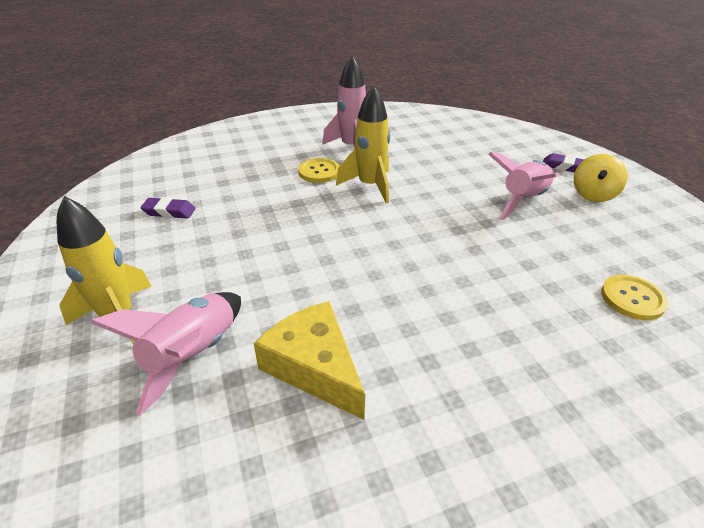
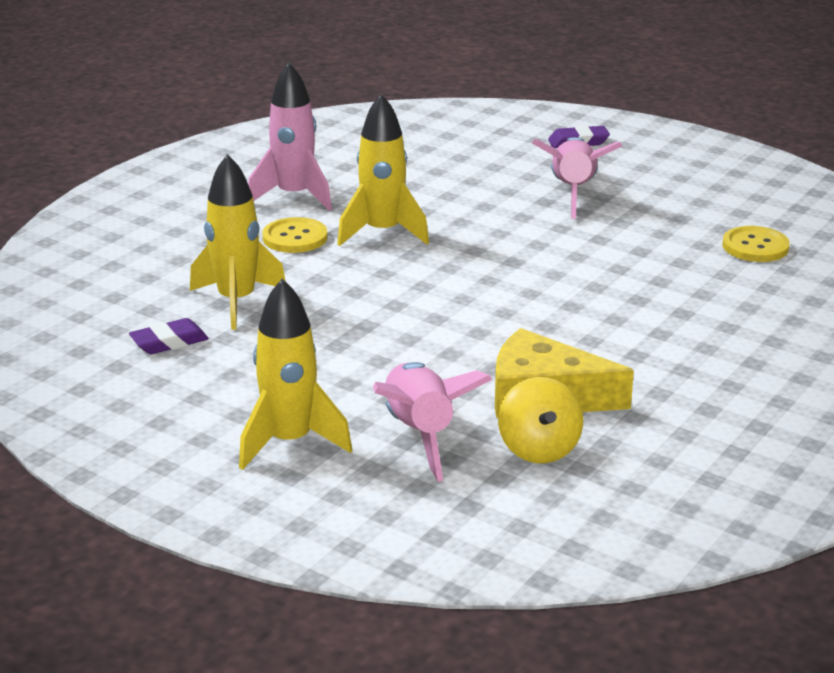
camera: 35 degrees left, 10 degrees down
yellow spinning top [574,154,627,202] -> yellow spinning top moved to [498,377,583,463]
none -> yellow rocket [190,154,285,330]

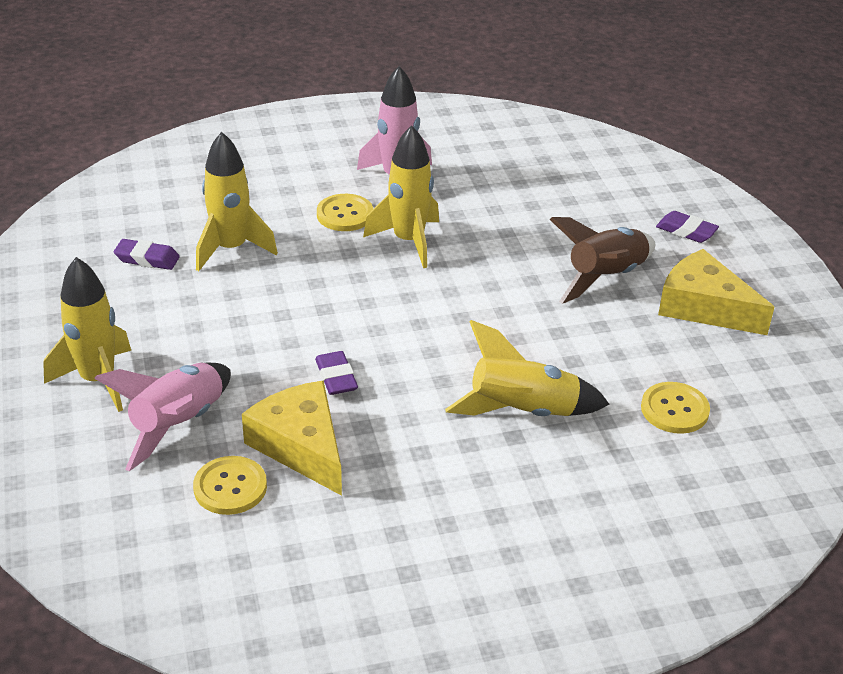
camera: 40 degrees right, 10 degrees up
yellow spinning top [498,377,583,463] -> yellow button [193,456,267,515]
pink rocket [532,137,622,219] -> brown rocket [549,217,655,304]
none -> purple eraser [315,351,358,395]
none -> yellow rocket [445,320,609,416]
none -> yellow cheese [658,249,775,335]

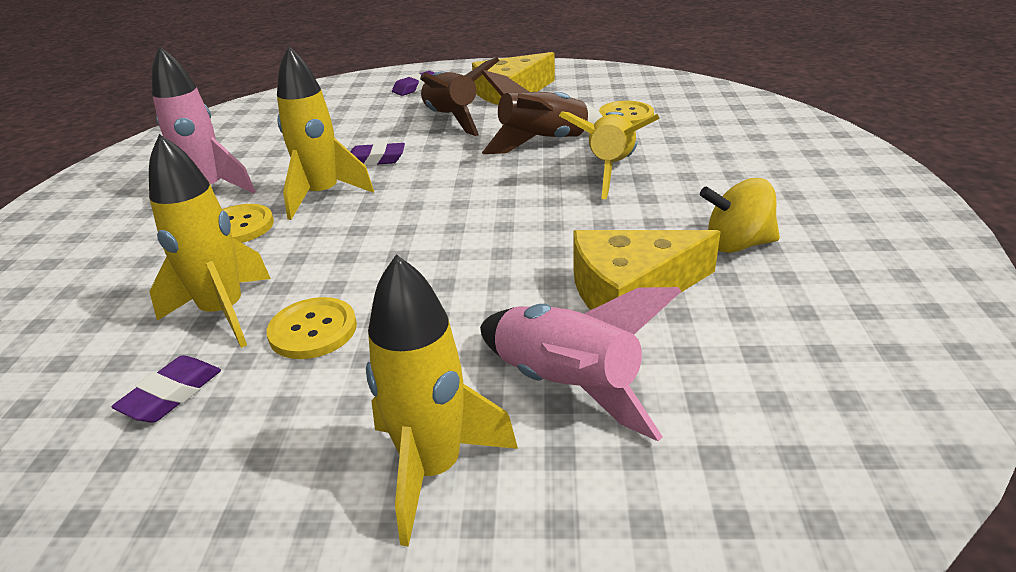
camera: 70 degrees left, 5 degrees down
yellow button [193,456,267,515] -> yellow button moved to [267,297,357,359]
purple eraser [315,351,358,395] -> purple eraser moved to [351,142,405,166]
none -> brown rocket [481,70,603,154]
none -> yellow spinning top [700,178,780,253]

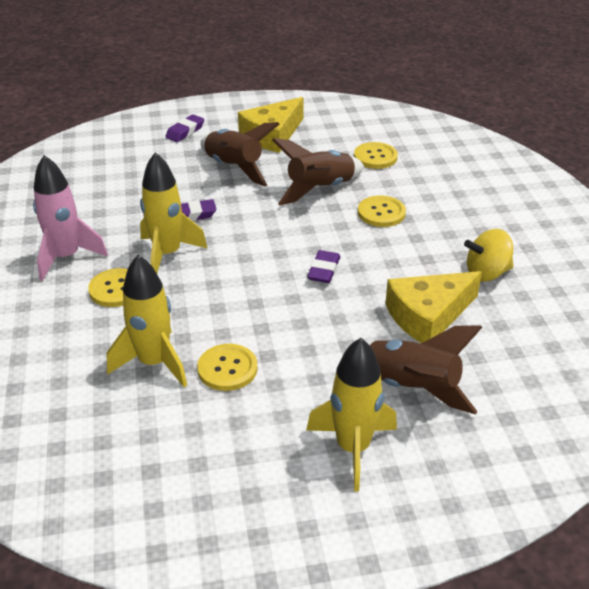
camera: 15 degrees left, 5 degrees up
purple eraser [112,355,221,423] -> purple eraser moved to [307,250,340,283]
pink rocket [480,287,682,441] -> brown rocket [343,325,482,414]
yellow rocket [559,111,660,199] -> yellow button [358,196,406,227]

